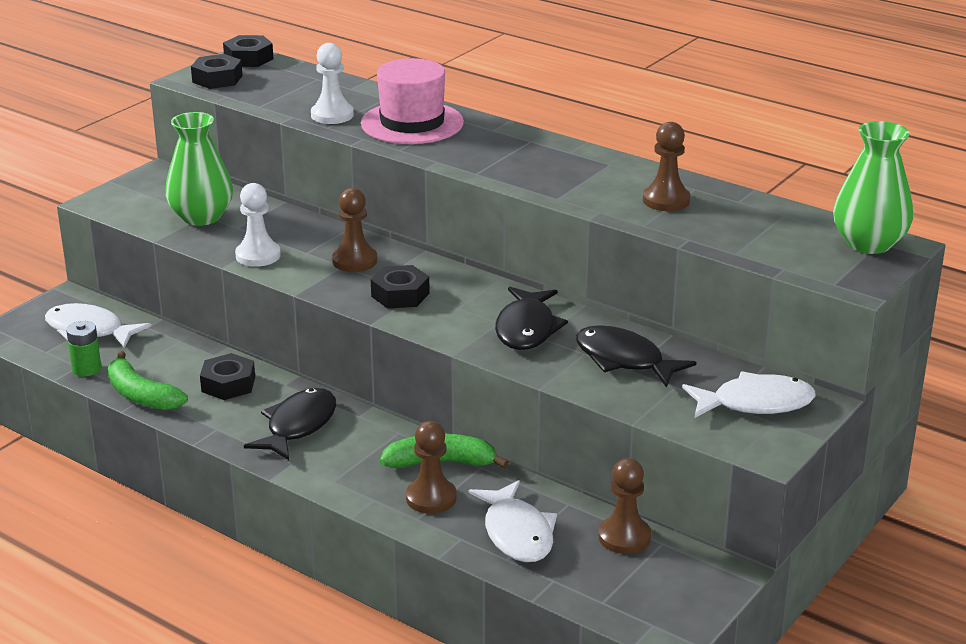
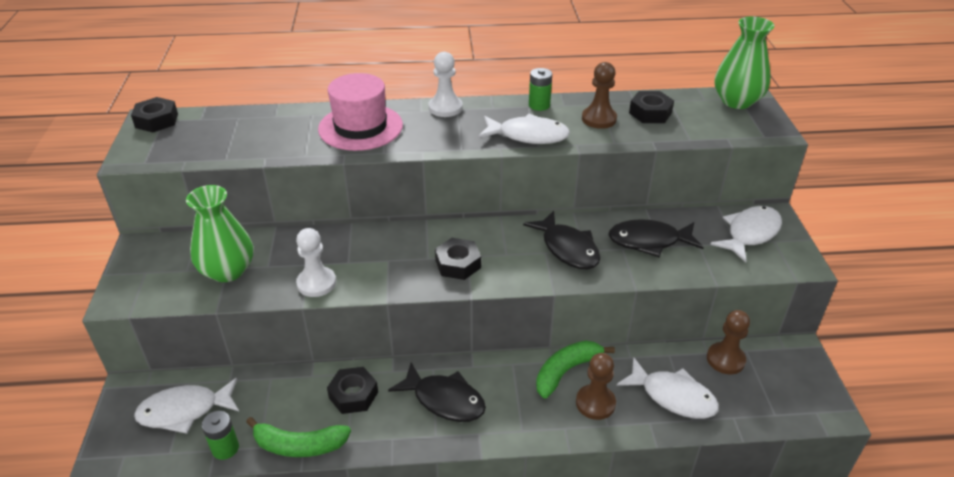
camera: 40 degrees left, 10 degrees up
black nut [191,54,243,89] -> black nut moved to [629,91,674,123]
black fish [244,388,336,460] -> black fish turned 135 degrees clockwise [388,363,486,422]
white pawn [311,43,354,124] -> white pawn moved to [429,52,463,117]
brown pawn [332,188,377,272] -> none
none -> white fish [478,114,570,144]
none -> green battery [529,68,552,111]

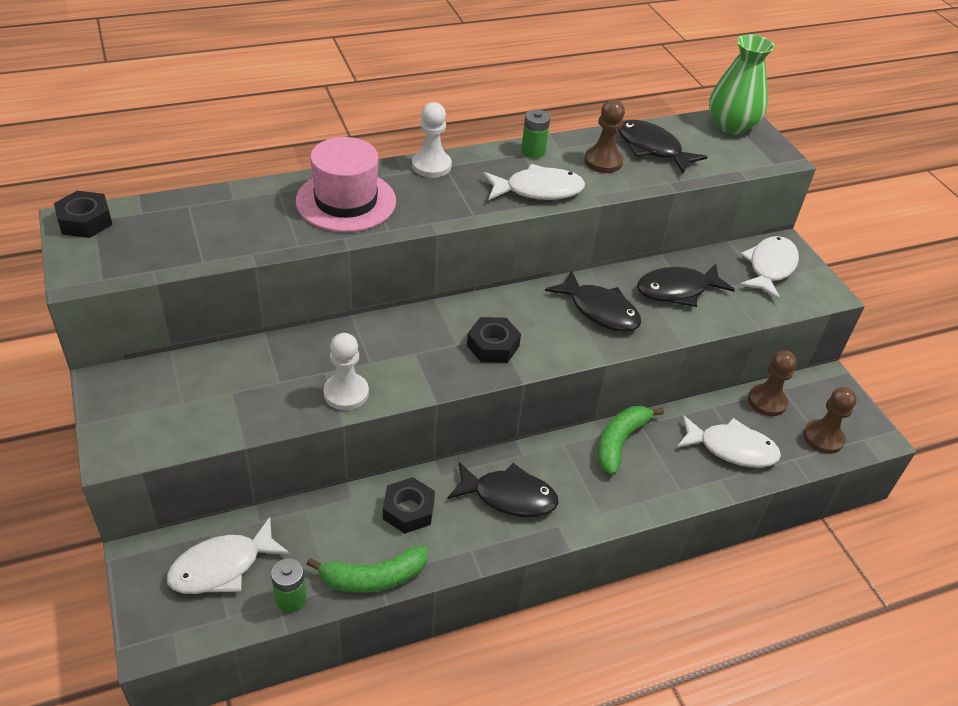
camera: 20 degrees left, 5 degrees up
green vase [186,185,253,282] -> none
brown pawn [576,353,616,420] -> brown pawn moved to [803,387,857,454]
black nut [629,91,674,123] -> black fish [618,120,707,173]

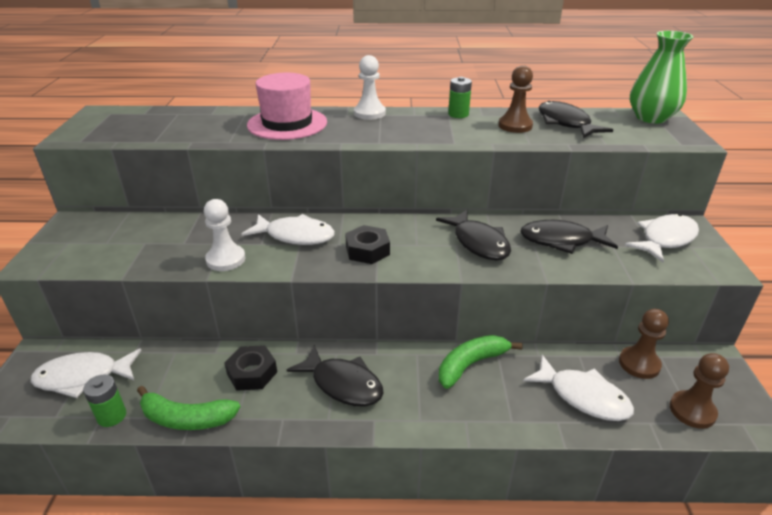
camera: 25 degrees right, 10 degrees down
black nut [54,191,113,238] -> none
white fish [483,164,585,200] -> white fish moved to [241,214,335,245]

